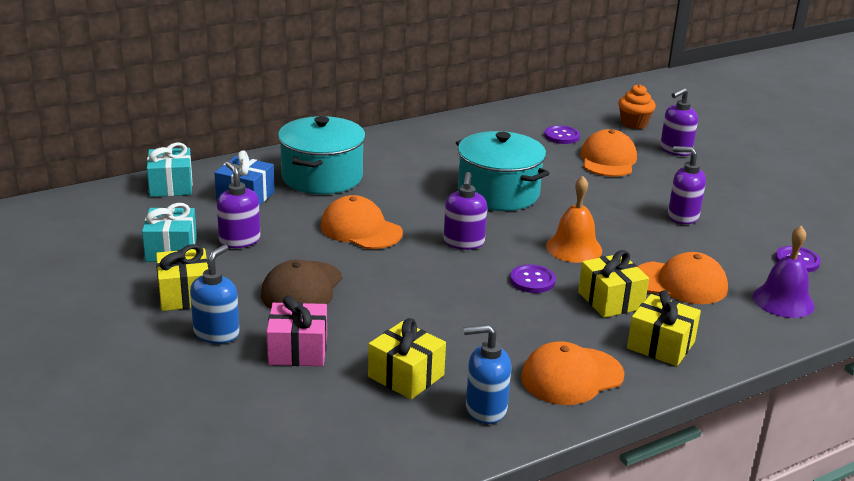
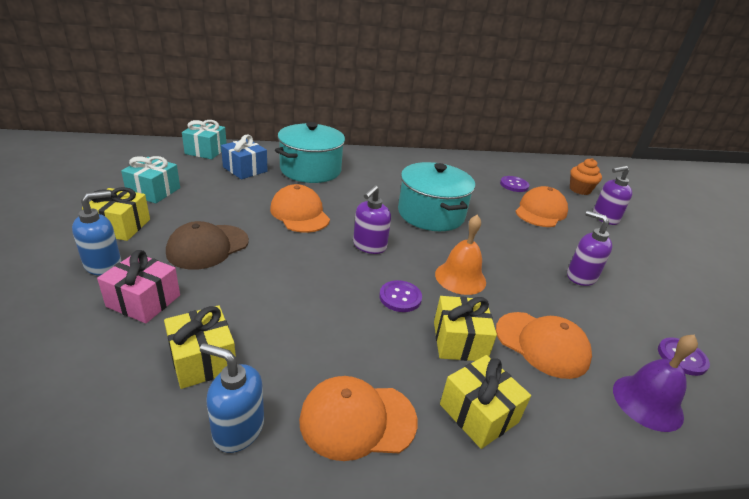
camera: 20 degrees right, 5 degrees up
purple soap dispenser [217,161,260,248] -> none

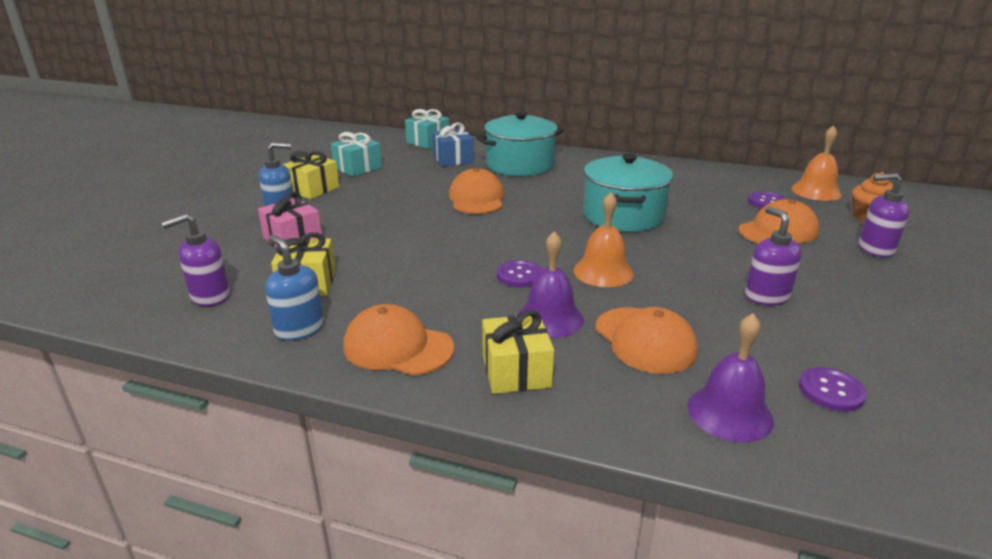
camera: 30 degrees right, 5 degrees down
brown cap [166,221,249,270] -> none
purple soap dispenser [353,185,391,254] -> purple soap dispenser moved to [161,214,230,306]
yellow gift [434,296,497,361] -> purple bell [517,231,584,338]
none -> orange bell [791,125,842,201]

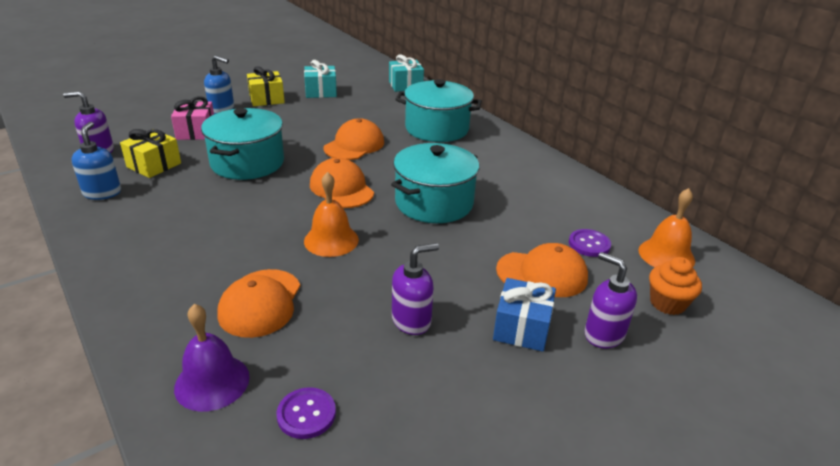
camera: 35 degrees right, 5 degrees up
orange cap [343,304,454,376] -> orange cap moved to [310,158,374,208]
blue gift [432,122,474,167] -> blue gift moved to [493,278,556,352]
yellow gift [482,310,554,394] -> none
purple button [497,260,543,287] -> none
purple bell [517,231,584,338] -> none
purple soap dispenser [745,206,802,305] -> purple soap dispenser turned 45 degrees clockwise [392,243,439,335]
none -> turquoise pot [201,108,284,180]

